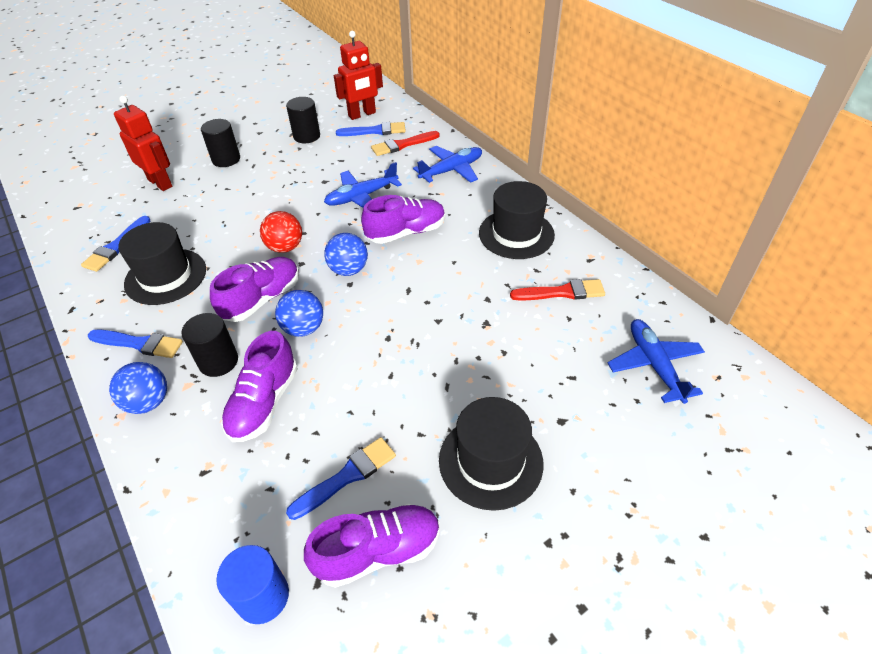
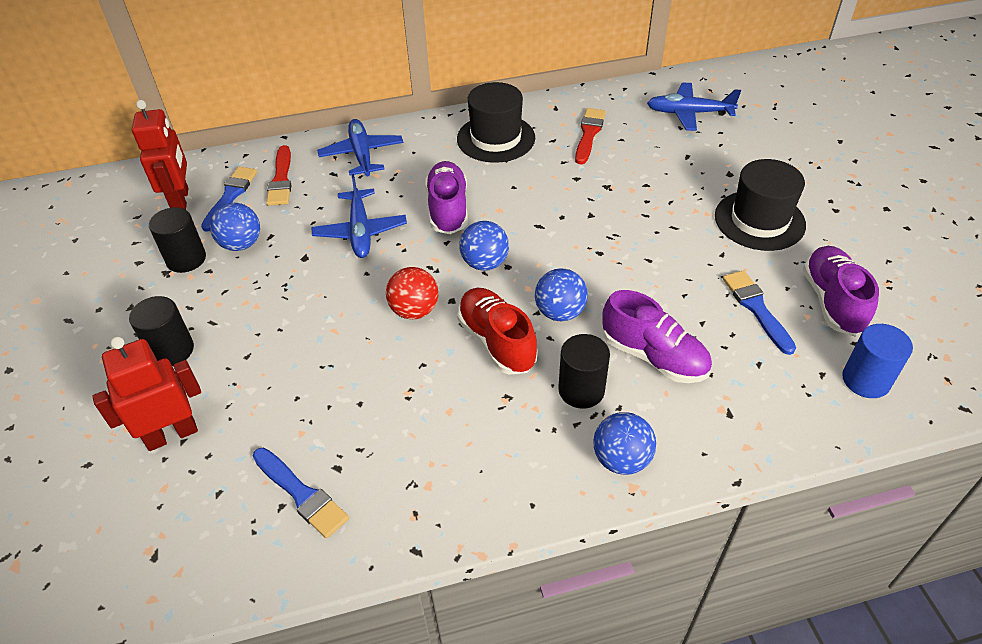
camera: 70 degrees left, 0 degrees up
blue brush [88,330,183,358] -> none
black hat [118,222,206,305] -> none
purple shoe [210,257,299,322] -> red shoe [457,288,538,375]
none -> blue ball [210,203,260,251]

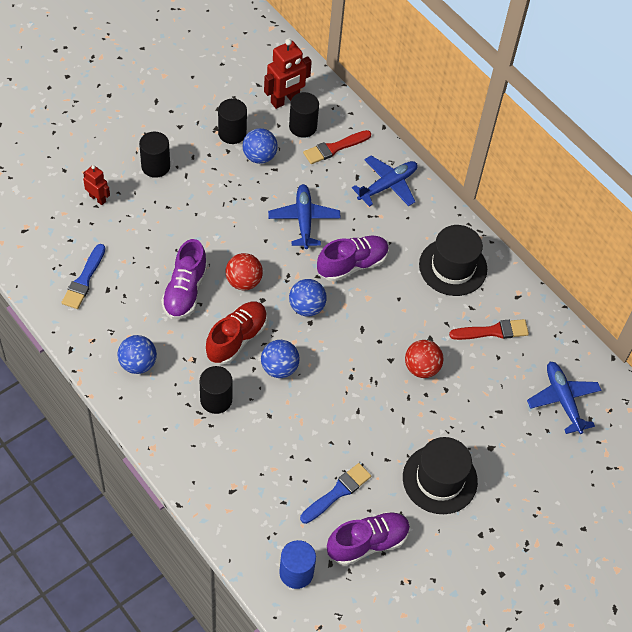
camera: 60 degrees right, 10 degrees up
red robot [92,337,201,451] -> red robot [83,165,110,205], size x0.58
blue brush [201,167,257,232] -> black cylinder [289,92,319,138]
blue plane [312,174,407,258] -> blue plane turned 120 degrees clockwise [268,184,341,249]
blue ball [593,412,656,475] -> blue ball moved to [118,335,157,374]
purple shoe [602,290,712,383] -> purple shoe moved to [161,239,208,319]
none -> red ball [405,340,444,378]

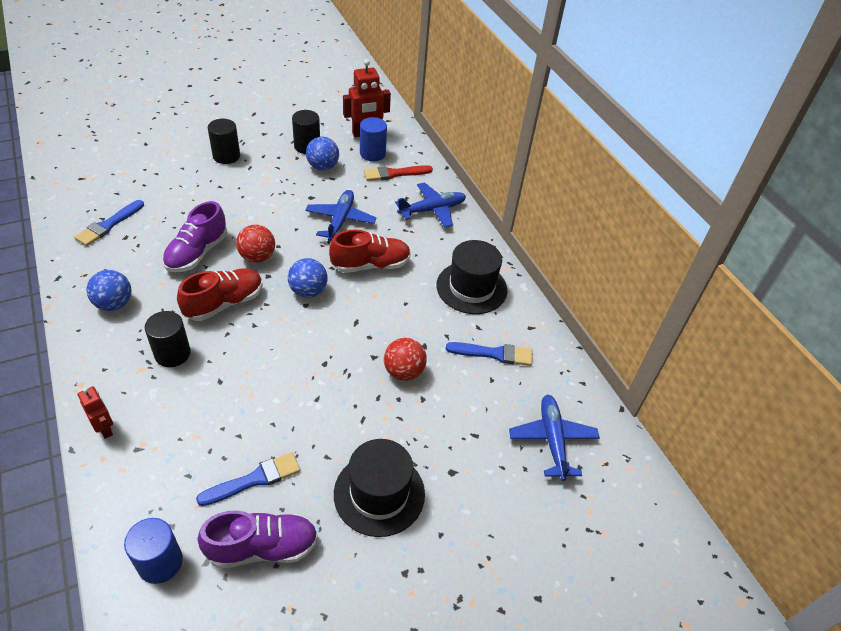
camera: 15 degrees right, 10 degrees down
red robot [83,165,110,205] -> red robot moved to [78,387,113,439]
blue ball [261,340,300,378] -> none
black cylinder [289,92,319,138] -> blue cylinder [360,117,387,161]
purple shoe [317,236,389,282] -> red shoe [329,230,411,273]
red brush [449,319,529,340] -> blue brush [446,342,532,366]

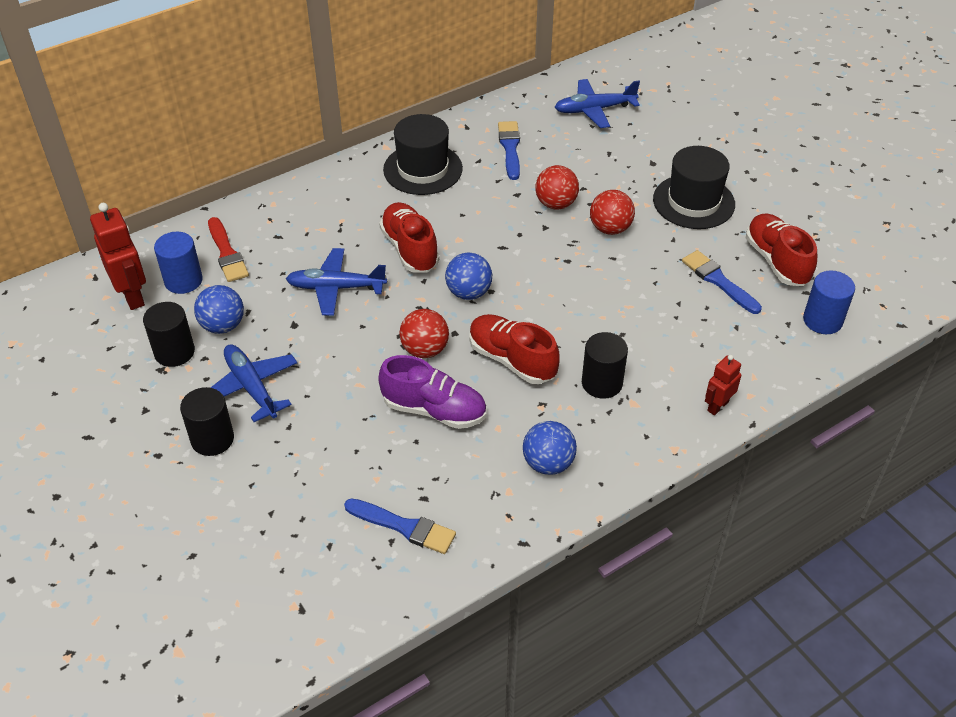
camera: 95 degrees left, 0 degrees up
purple shoe [198,511,318,568] -> red shoe [746,213,817,286]
blue plane [395,182,466,227] -> blue plane moved to [210,344,297,422]
none -> red ball [590,190,635,235]

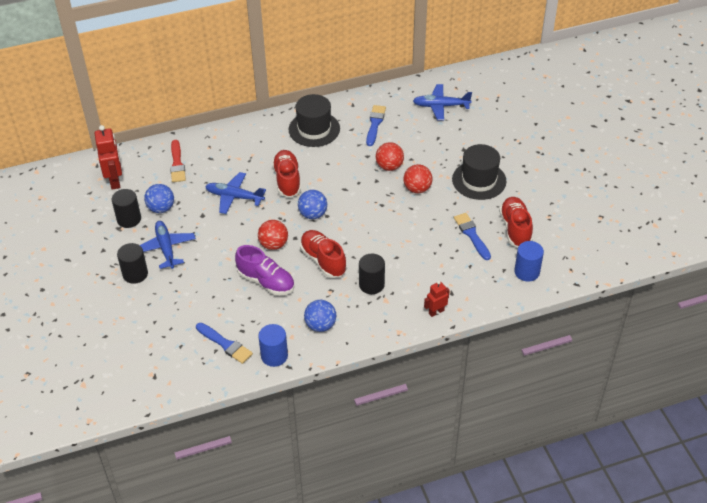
camera: 15 degrees right, 0 degrees up
blue cylinder [154,232,203,294] -> blue cylinder moved to [258,324,288,367]

